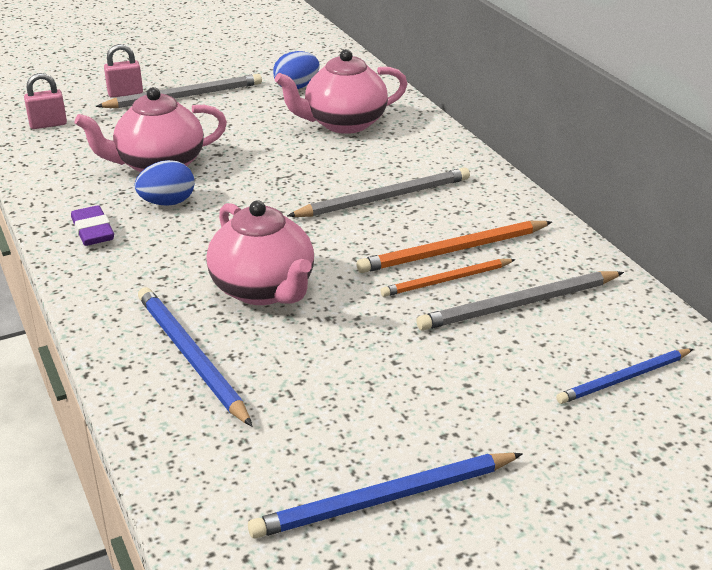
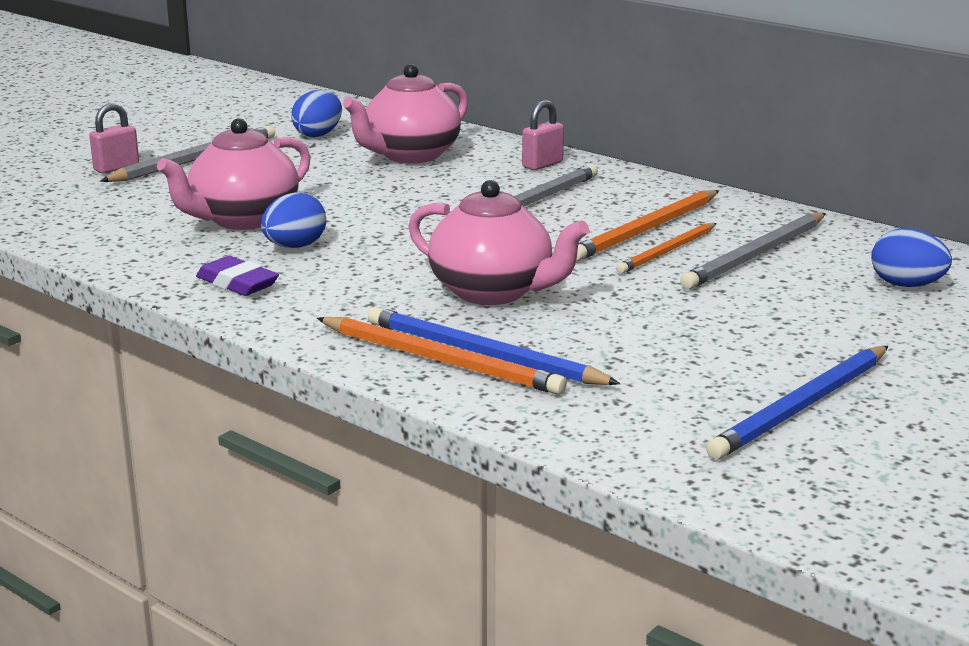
camera: 25 degrees left, 10 degrees down
pink padlock [24,73,67,129] -> pink padlock moved to [522,100,564,170]
blue pencil [556,349,693,404] -> blue egg [871,228,952,287]
none -> orange pencil [317,317,567,395]

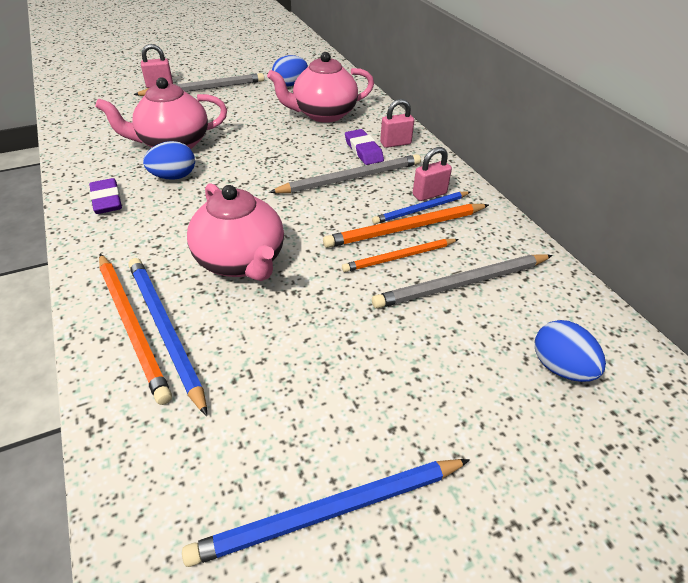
camera: 25 degrees right, 20 degrees up
none -> purple eraser [345,129,384,165]
none -> blue pencil [372,191,470,224]
none -> pink padlock [413,147,452,201]

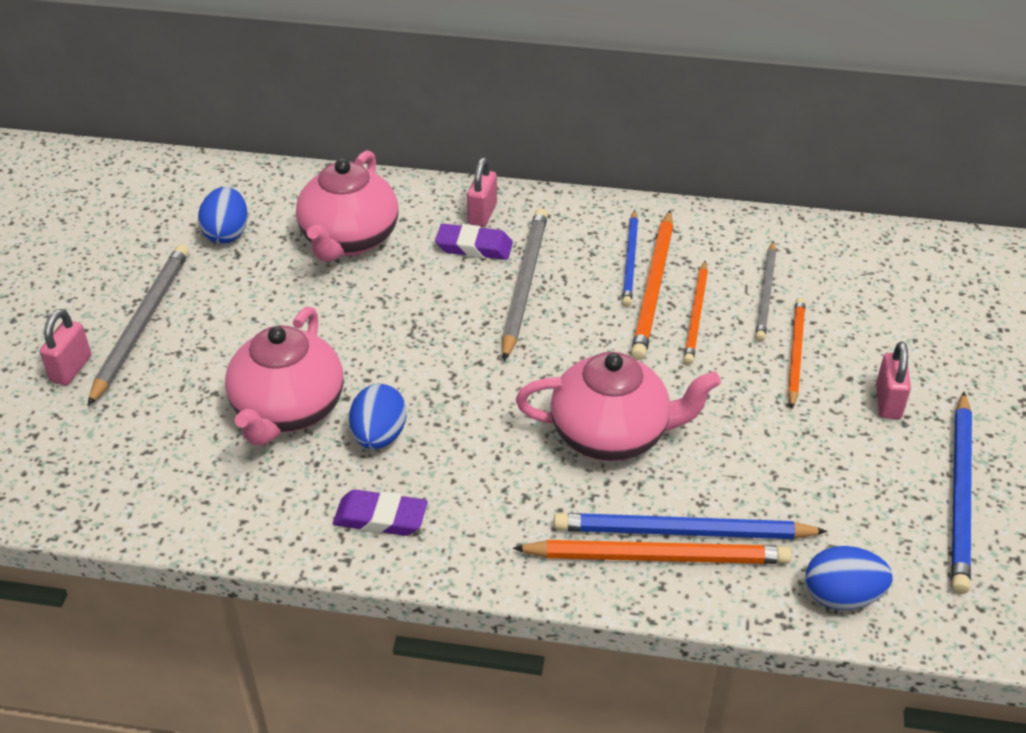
camera: 55 degrees left, 0 degrees up
grey pencil [372,254,553,309] -> grey pencil [755,241,776,341], size x0.66
pink padlock [413,147,452,201] -> pink padlock moved to [876,341,911,419]
blue egg [535,320,606,382] -> blue egg moved to [806,546,893,610]
none -> orange pencil [788,298,806,409]

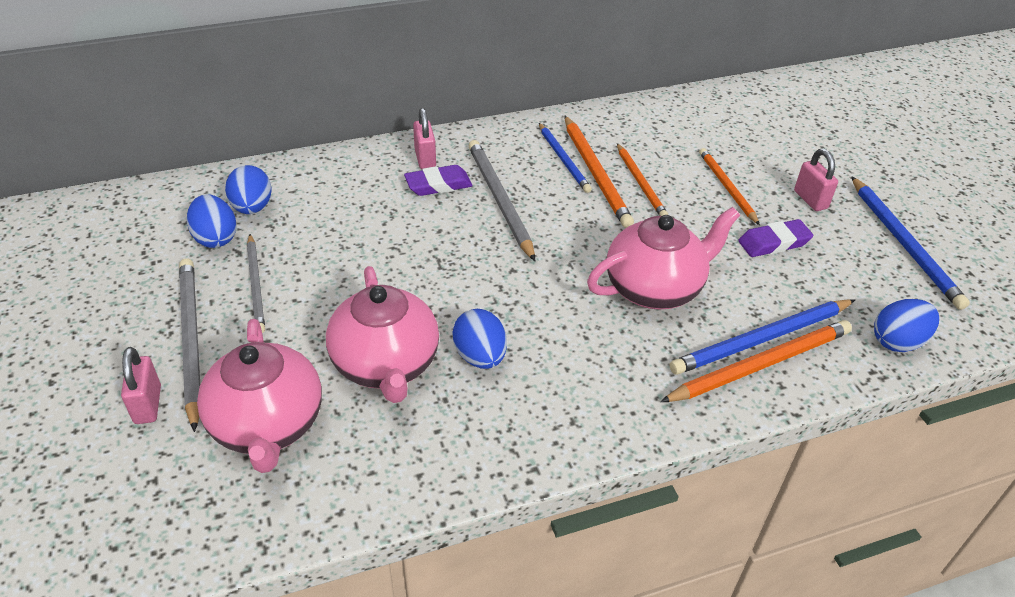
camera: 30 degrees left, 0 degrees up
pink teapot [296,150,398,262] -> pink teapot moved to [197,319,322,473]
purple eraser [333,490,428,536] -> purple eraser moved to [738,219,813,257]
grey pencil [755,241,776,341] -> grey pencil moved to [247,234,265,333]
none -> blue egg [225,165,271,214]

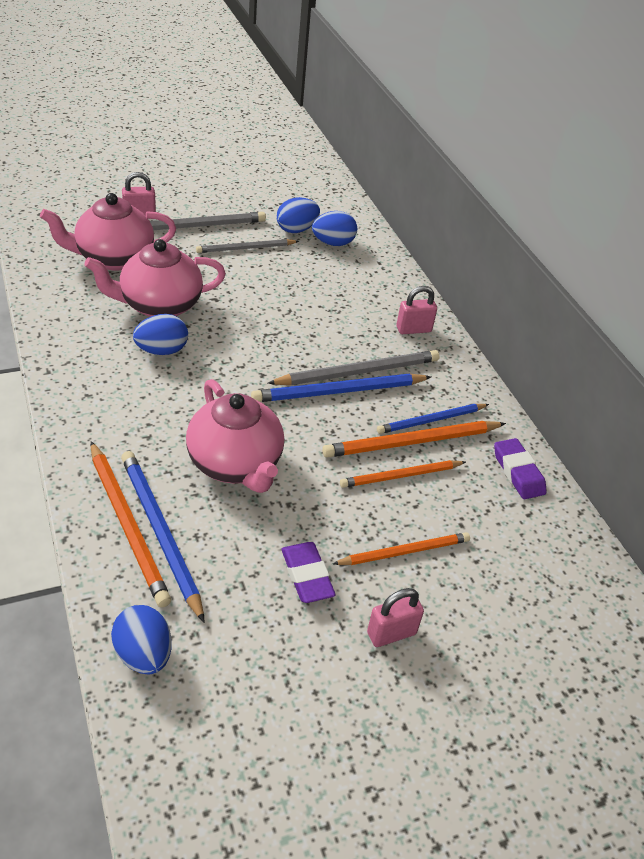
camera: 85 degrees right, 0 degrees up
purple eraser [404,165,472,196] -> purple eraser moved to [494,438,547,499]
blue pencil [851,176,970,310] -> blue pencil moved to [251,374,431,402]

